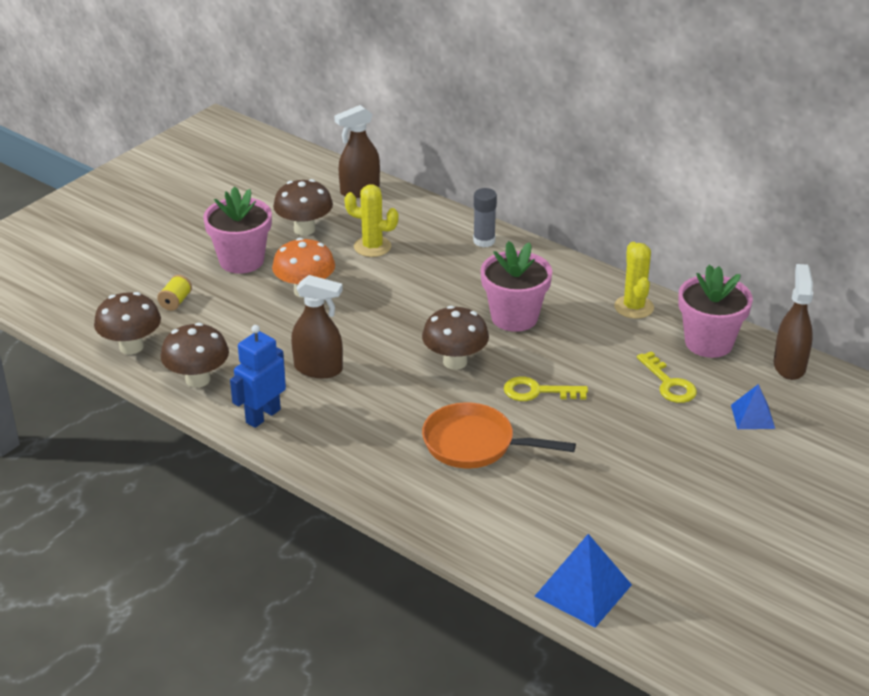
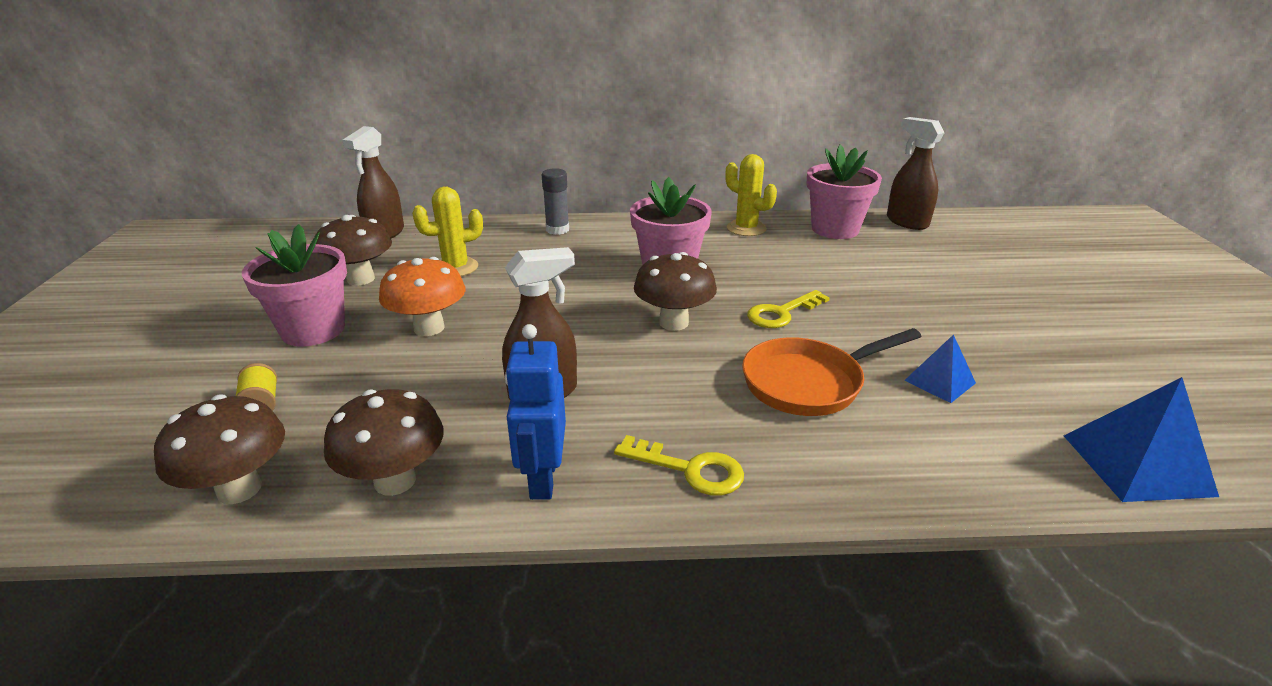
camera: 40 degrees left, 5 degrees down
yellow key [637,351,697,403] -> yellow key moved to [614,435,744,496]
blue pyramid [731,384,775,429] -> blue pyramid moved to [904,334,976,403]

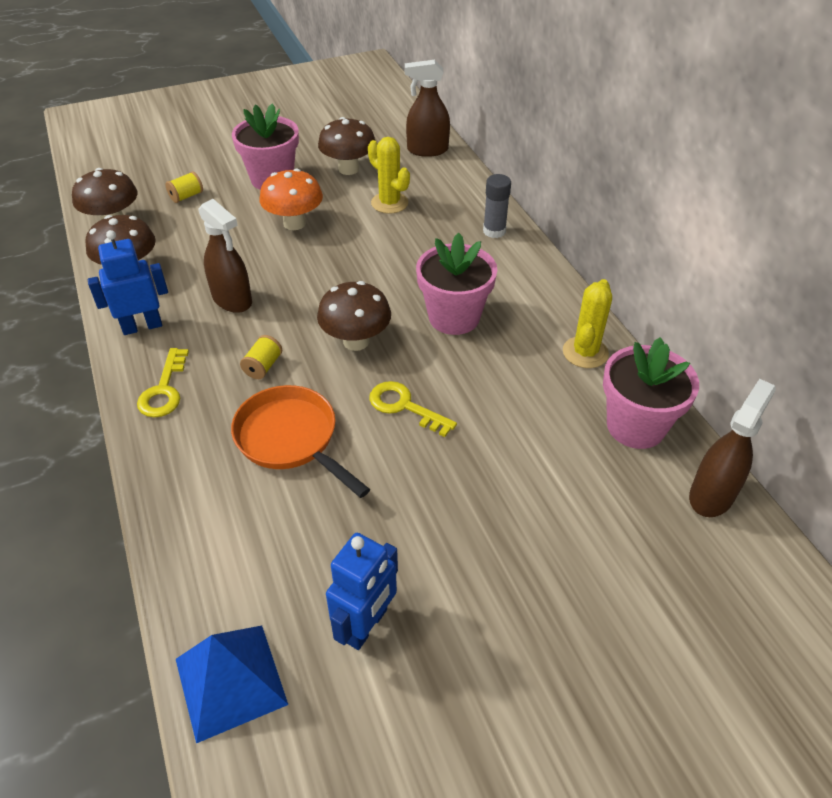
camera: 70 degrees right, 15 degrees up
blue pyramid [904,334,976,403] -> none
none -> yellow spool [240,335,282,379]
none -> blue robot [326,533,398,650]

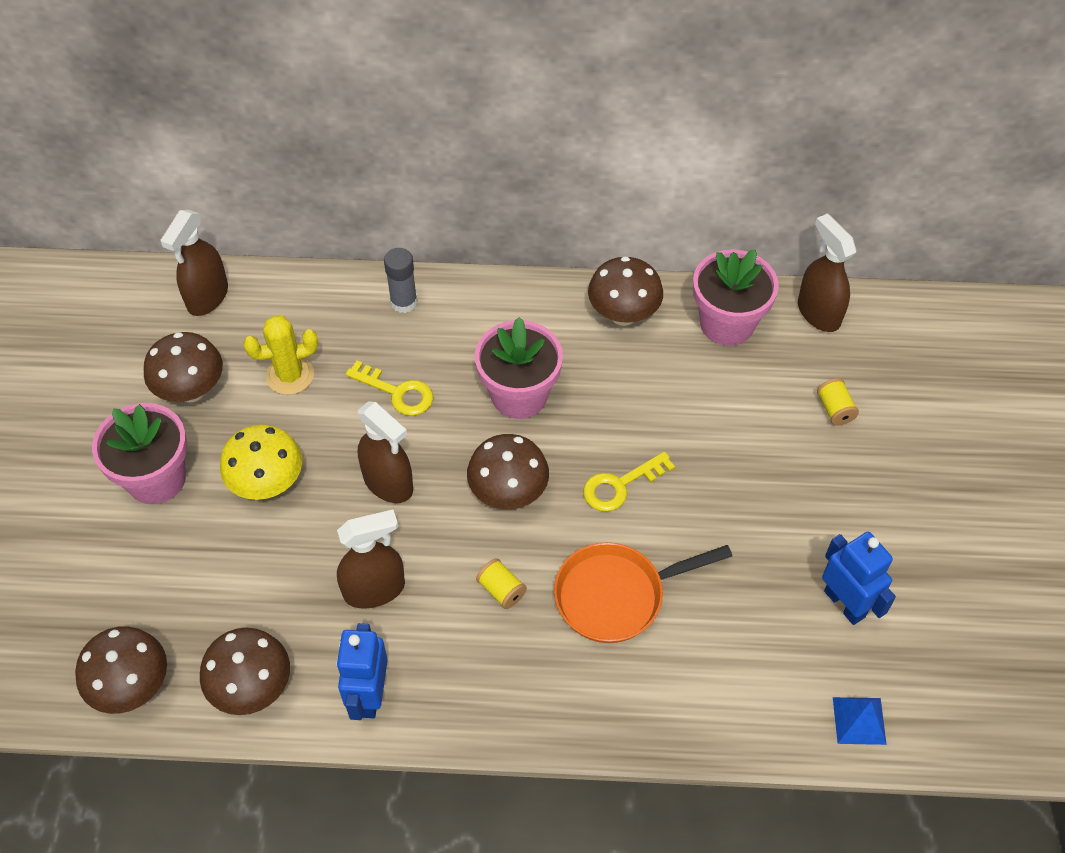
camera: 65 degrees left, 10 degrees up
yellow key [137,348,189,417] -> yellow key moved to [346,361,433,416]
yellow spool [165,171,203,203] -> yellow spool moved to [817,378,859,426]
blue pyramid [176,626,288,743] -> blue pyramid [833,697,887,745], size x0.61
orange mushroom [259,169,323,230] -> yellow mushroom [220,424,302,500]
yellow cactus [563,279,612,368] -> brown mushroom [588,256,663,326]
none -> brown spray bottle [358,402,413,503]

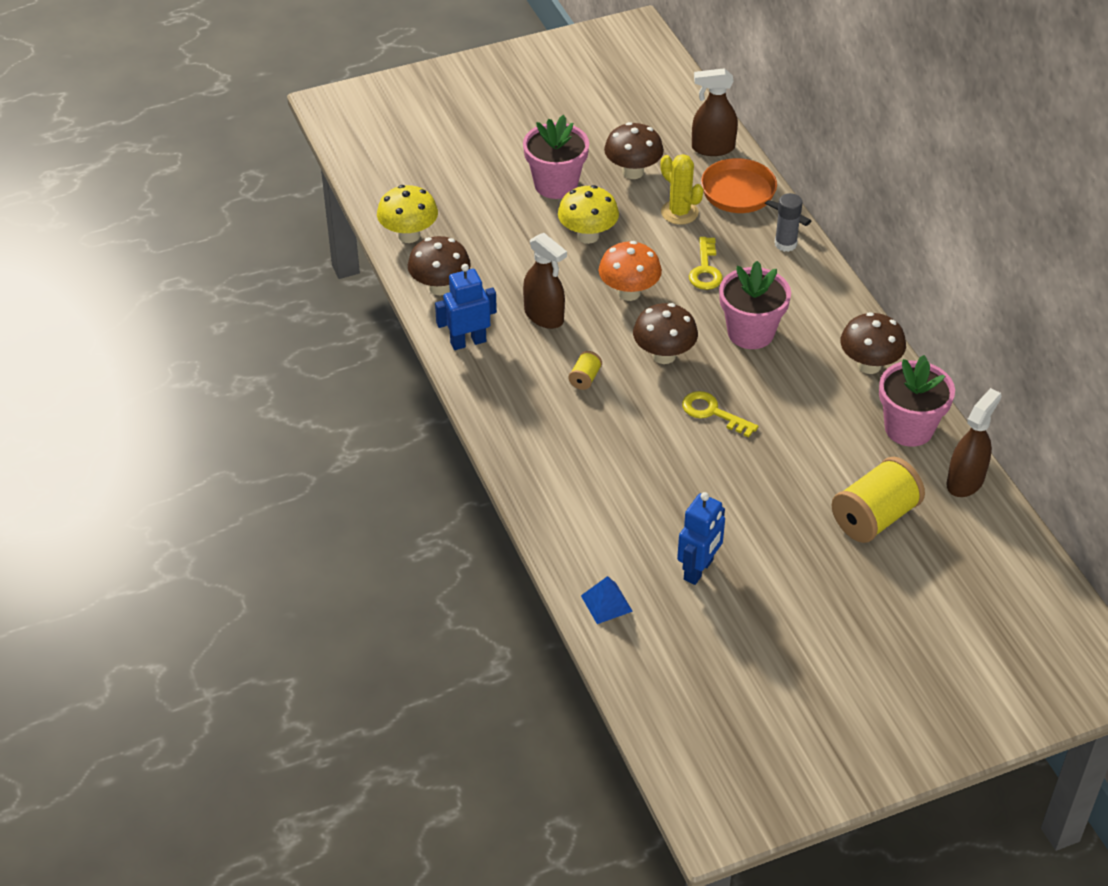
camera: 65 degrees right, 10 degrees down
brown mushroom [75,626,167,714] -> yellow mushroom [377,185,438,243]
brown spray bottle [358,402,413,503] -> orange mushroom [599,241,662,301]
orange pan [554,542,732,643] -> orange pan moved to [701,158,811,226]
yellow spool [817,378,859,426] -> yellow spool [832,457,925,543], size x2.20

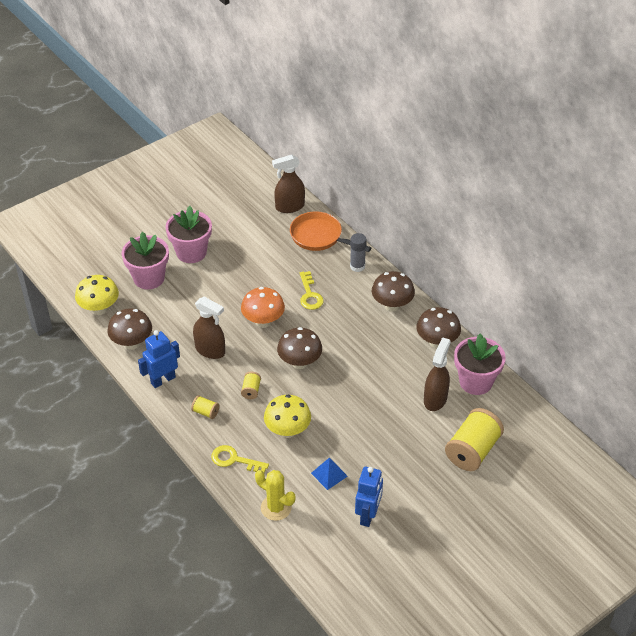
camera: 15 degrees left, 0 degrees up
yellow mushroom [558,185,619,244] -> yellow mushroom moved to [264,394,311,438]
blue pyramid [581,576,633,624] -> blue pyramid moved to [311,457,348,490]
brown mushroom [604,122,664,179] -> brown mushroom moved to [372,271,415,312]
yellow cactus [661,154,704,225] -> yellow cactus moved to [255,470,295,521]
yellow key [682,391,758,438] -> yellow key moved to [211,445,269,473]
pink flower pot [719,261,791,349] -> pink flower pot moved to [122,232,169,290]
brown spray bottle [946,388,1001,497] -> brown spray bottle moved to [424,337,451,411]
none -> yellow spool [191,395,220,419]

